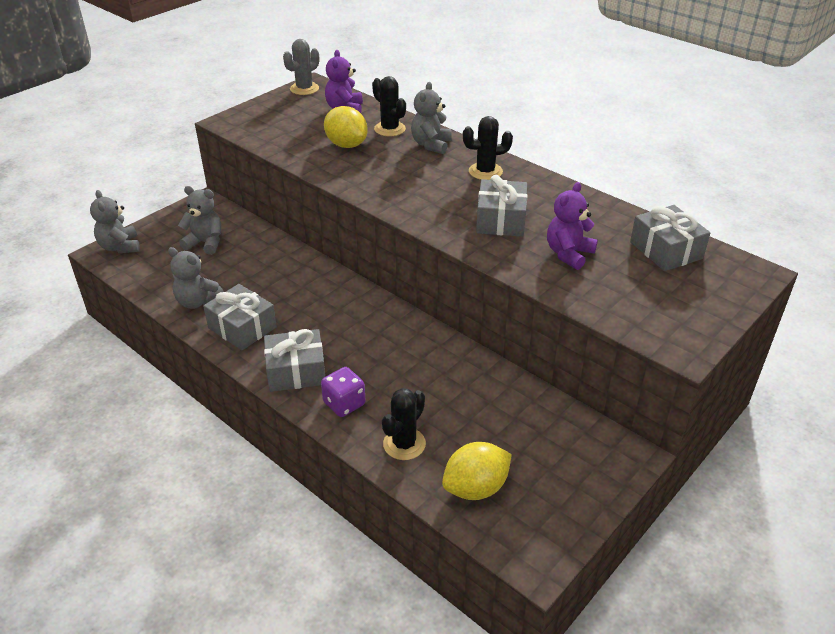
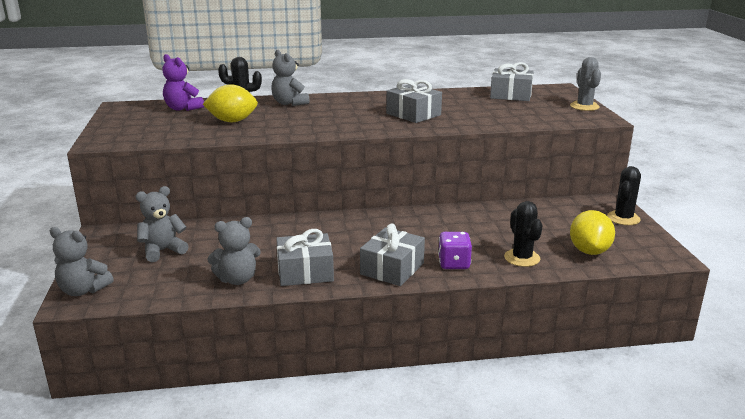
camera: 50 degrees left, 15 degrees down
grey cactus [283,39,319,95] -> grey cactus moved to [570,57,601,111]
black cactus [463,116,513,180] -> black cactus moved to [607,166,641,225]
purple teddy bear [547,182,598,270] -> none

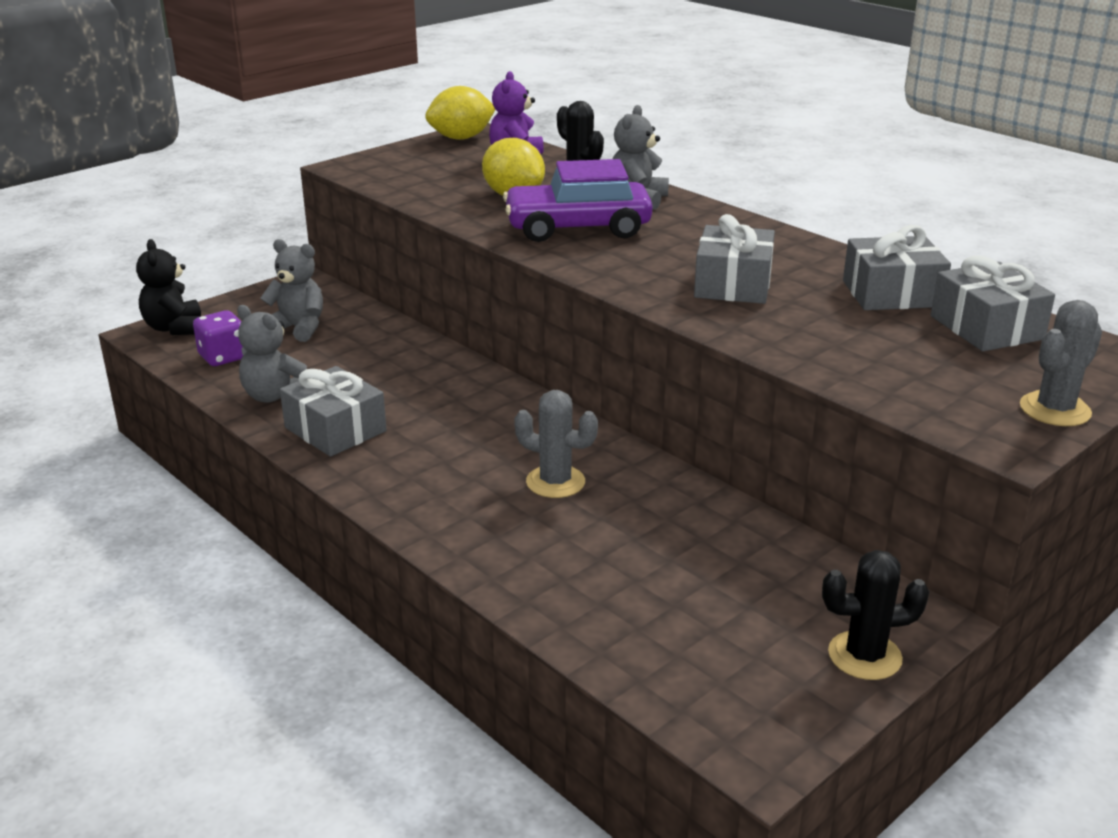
camera: 55 degrees right, 5 degrees up
grey teddy bear [50,227,114,296] -> black teddy bear [136,239,201,335]
grey gift [360,224,425,286] -> grey gift moved to [843,225,951,310]
purple dice [438,232,472,269] -> purple dice moved to [193,310,243,366]
black cactus [504,201,543,267] -> none
yellow lemon [570,210,615,255] -> yellow lemon moved to [425,86,495,140]
none -> purple car [503,159,653,242]
none -> grey cactus [514,390,598,498]

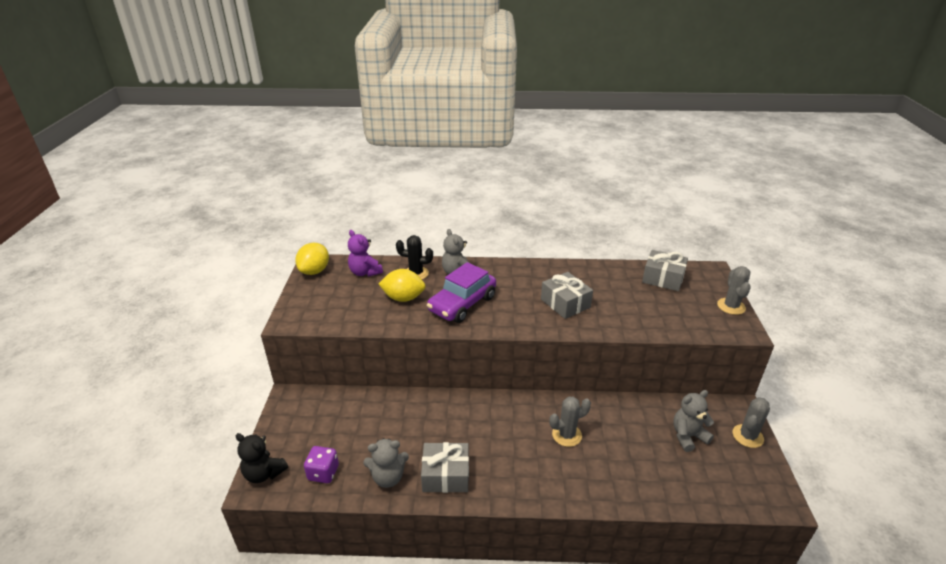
camera: 45 degrees left, 5 degrees up
grey teddy bear [260,239,323,342] -> grey teddy bear moved to [673,390,714,452]
black cactus [822,550,929,680] -> grey cactus [732,397,770,448]
grey gift [843,225,951,310] -> none

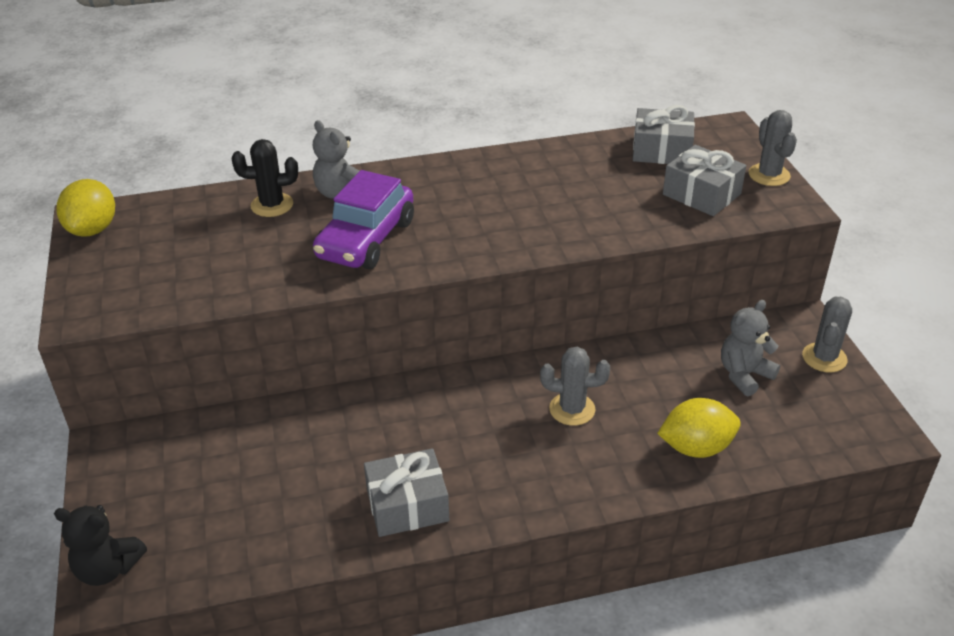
camera: 15 degrees left, 5 degrees up
purple dice [304,446,339,483] -> none
purple teddy bear [348,230,383,277] -> none
grey teddy bear [363,438,409,488] -> none
yellow lemon [379,269,426,302] -> yellow lemon moved to [657,398,741,458]
grey gift [541,272,593,319] -> grey gift moved to [663,145,746,216]
grey cactus [549,397,591,447] -> grey cactus turned 45 degrees clockwise [540,347,610,426]

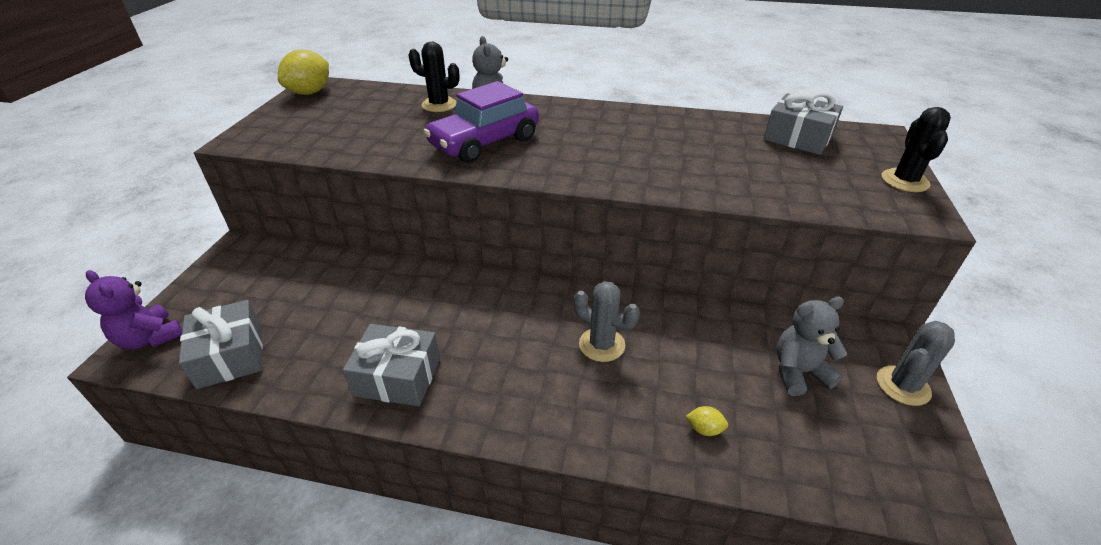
camera: 25 degrees right, 0 degrees up
black teddy bear [54,505,147,586] -> purple teddy bear [85,270,182,349]
yellow lemon [657,398,741,458] -> yellow lemon [686,406,728,436], size x0.44
grey gift [663,145,746,216] -> grey gift moved to [179,300,263,389]
grey cactus [749,110,797,186] -> black cactus [881,107,951,192]

